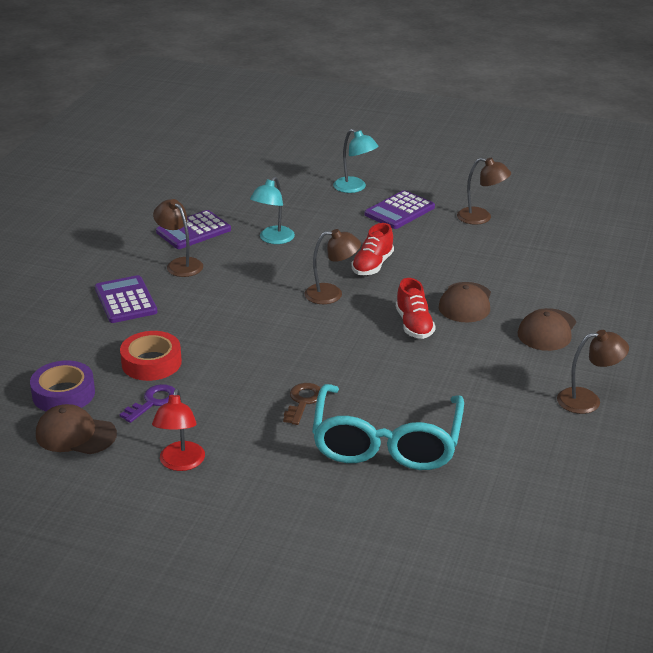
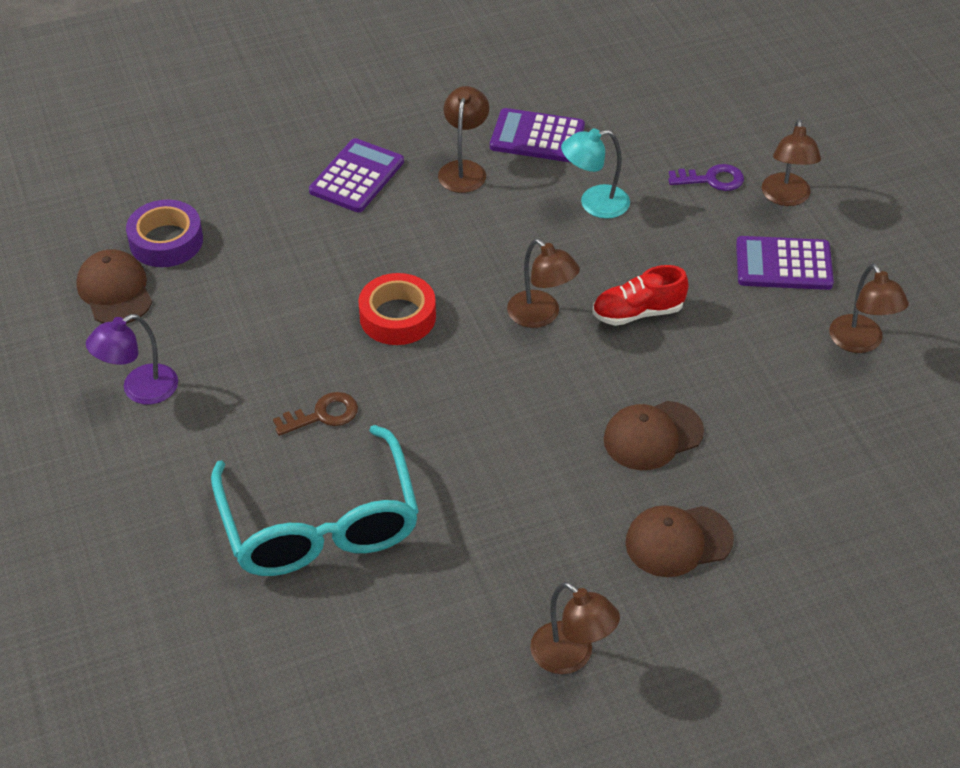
camera: 50 degrees right, 15 degrees up
red tape [120,331,182,381] -> red tape moved to [358,273,436,345]
purple key [120,384,175,423] -> purple key moved to [668,164,744,191]
red lamp [152,389,205,471] -> purple lamp [86,314,178,404]
turquoise glasses [312,384,464,470] -> turquoise glasses turned 75 degrees counterclockwise [211,425,419,576]
turquoise lamp [333,129,379,193] -> brown lamp [762,119,821,206]
red shoe [396,278,436,339] -> none

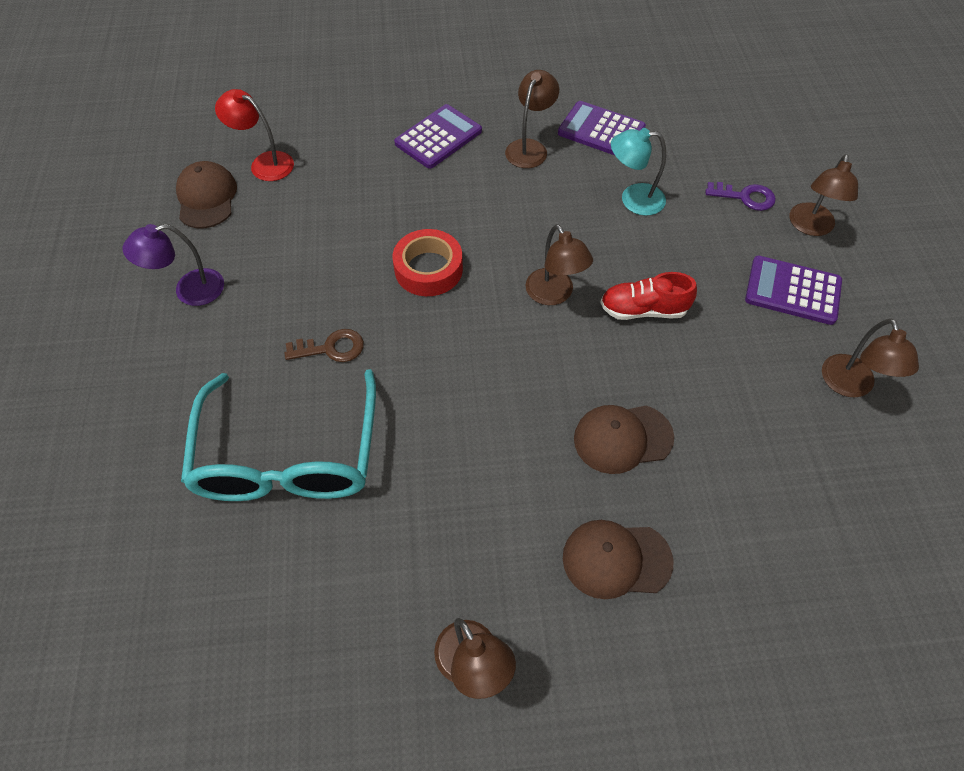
camera: 15 degrees right, 10 degrees up
purple tape [126,200,203,267] -> red lamp [215,89,294,181]

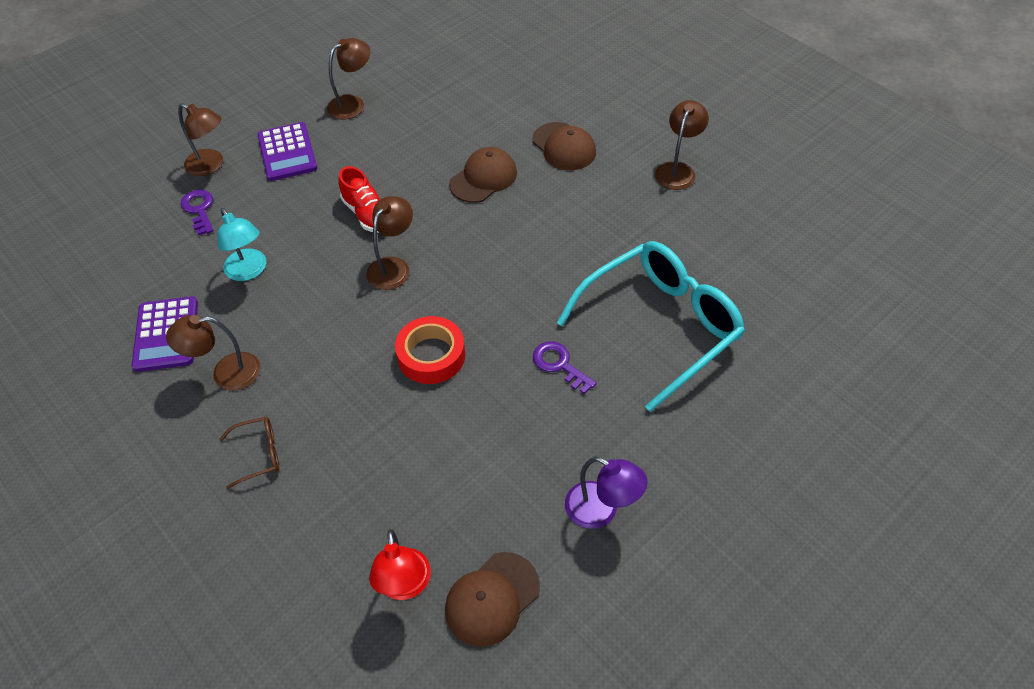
camera: 125 degrees left, 5 degrees down
brown key [285,329,364,362] -> purple key [533,341,597,394]
purple calculator [394,104,482,169] -> brown glasses [219,417,279,489]
brown cap [574,405,674,474] -> brown cap turned 90 degrees counterclockwise [449,147,517,203]
brown lamp [789,154,858,236] -> brown lamp turned 45 degrees clockwise [178,103,223,176]

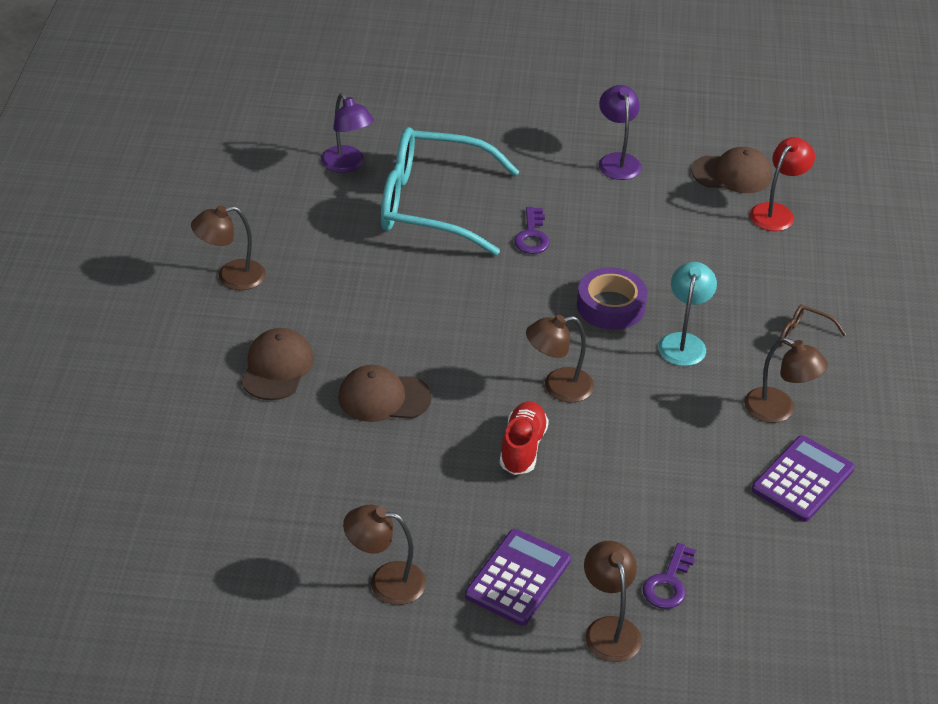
camera: 135 degrees left, 10 degrees down
turquoise lamp [217,208,266,281] -> turquoise lamp moved to [658,262,717,366]
red tape [395,316,465,384] -> purple tape [577,267,648,330]
none -> purple lamp [321,93,374,173]

